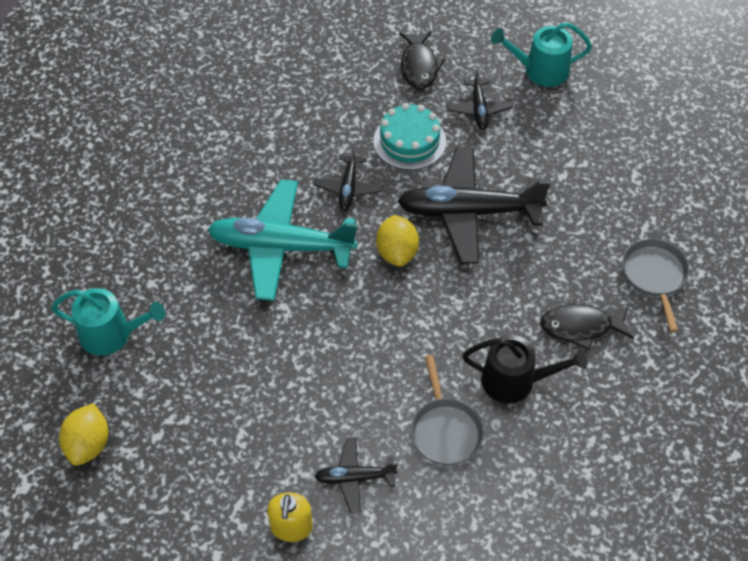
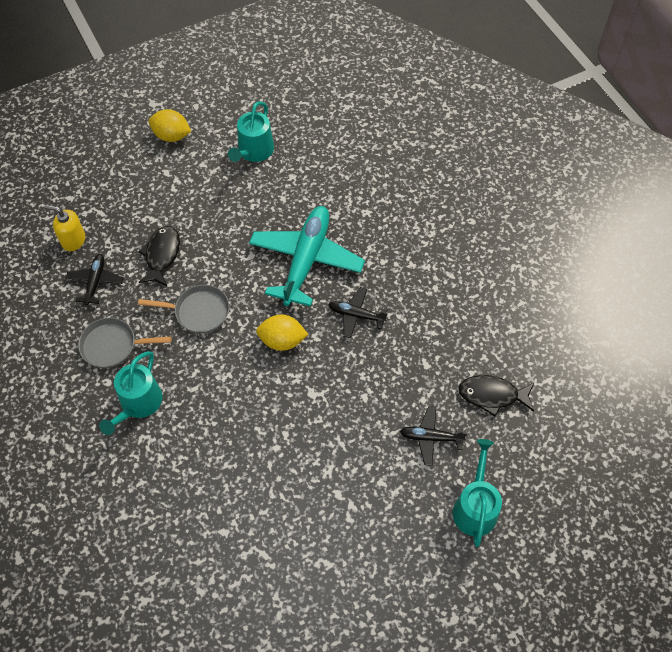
camera: 100 degrees right, 5 degrees up
turquoise cake [373,103,446,170] -> none
black plane [398,147,551,263] -> none
black watering can [462,335,587,403] -> turquoise watering can [99,351,163,435]
black fish [540,304,634,350] -> black fish moved to [138,226,180,286]
grey pan [622,239,690,332] -> grey pan moved to [138,285,230,333]

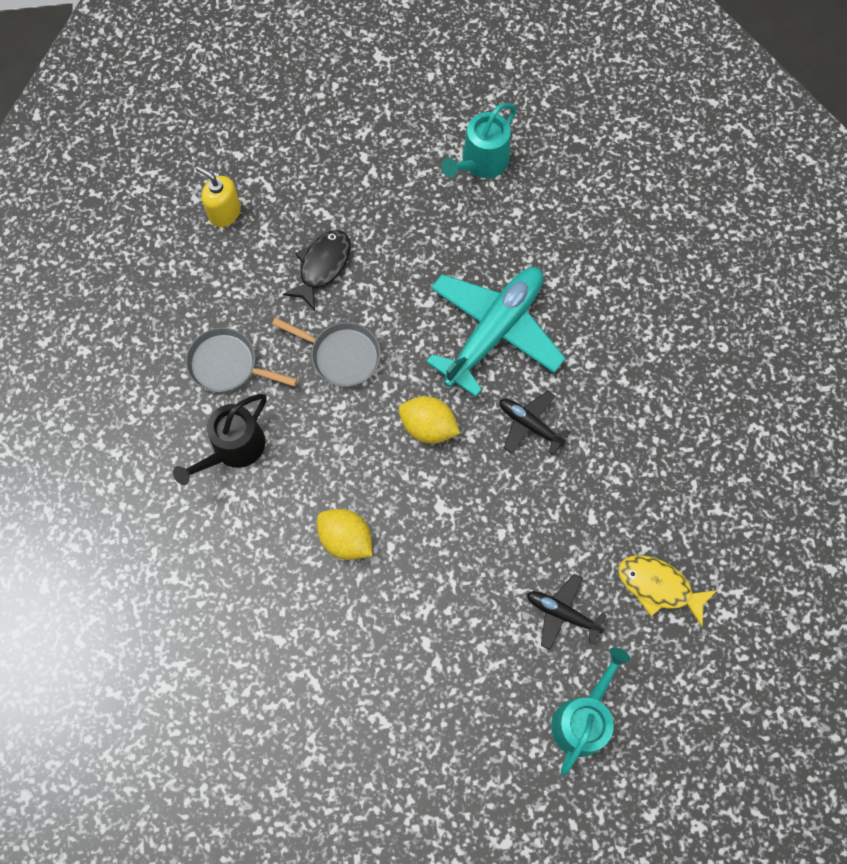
camera: 20 degrees right, 10 degrees up
black plane [66,254,124,306] -> none
turquoise watering can [99,351,163,435] -> black watering can [173,394,267,485]
yellow lemon [149,109,191,142] -> yellow lemon moved to [317,509,372,560]
black fish [458,375,535,417] -> yellow fish [618,555,718,627]

